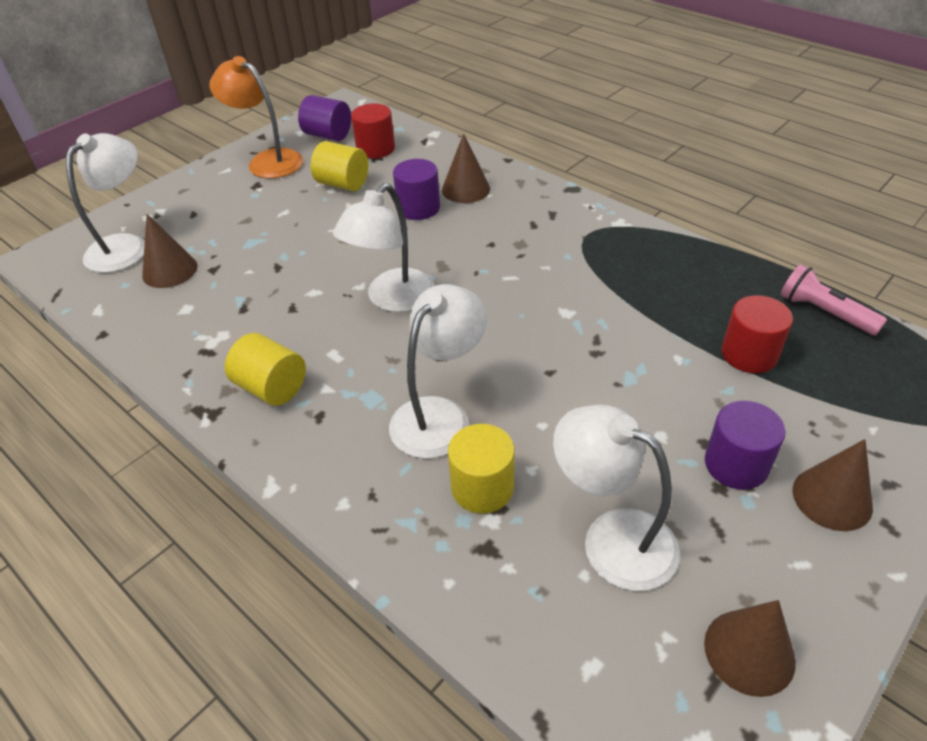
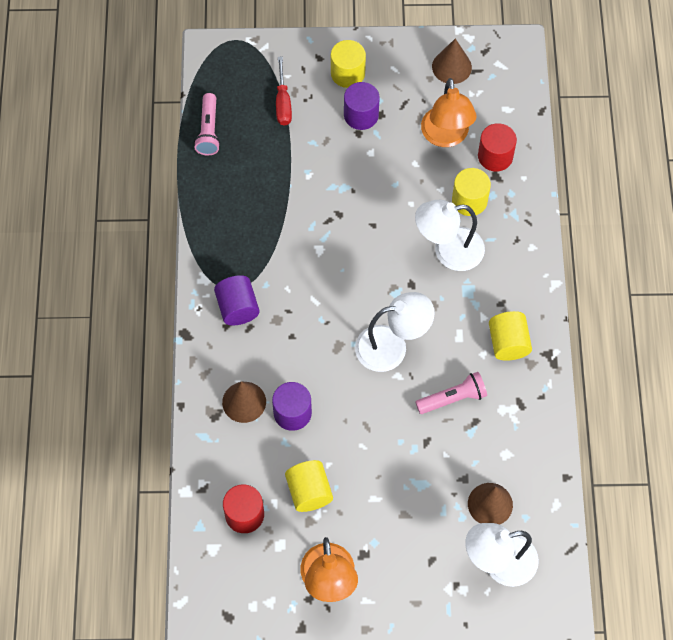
camera: 135 degrees left, 20 degrees up
purple cylinder [298,95,351,141] -> purple cylinder moved to [214,275,260,326]
white lamp [553,405,680,591] -> orange lamp [421,78,477,147]
red cylinder [722,295,793,373] -> red cylinder moved to [478,123,517,172]
brown cone [792,439,873,531] -> yellow cylinder [331,40,366,88]
none -> red screwdriver [276,56,292,126]
none -> pink flashlight [415,372,487,414]

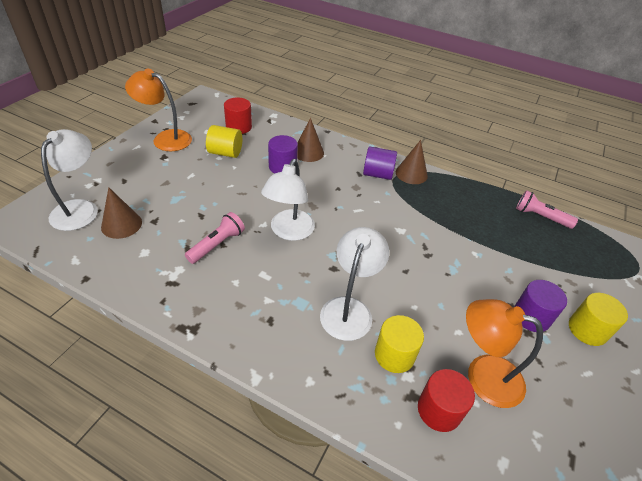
camera: 115 degrees right, 20 degrees down
red screwdriver [276,56,292,126] -> none
pink flashlight [415,372,487,414] -> pink flashlight turned 150 degrees counterclockwise [185,212,245,264]
brown cone [432,38,472,84] -> brown cone moved to [396,140,428,184]
yellow cylinder [489,311,532,361] -> none

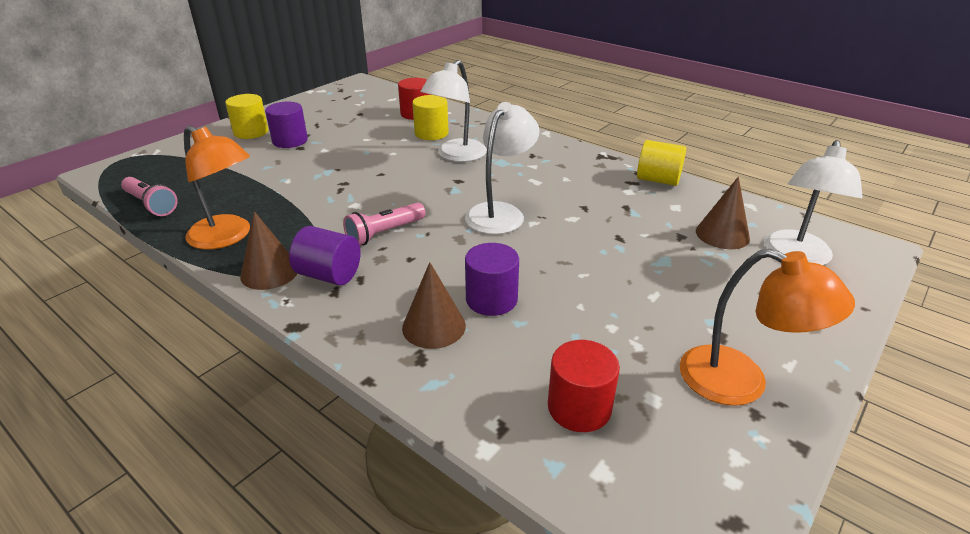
camera: 165 degrees left, 10 degrees down
pink flashlight [185,212,245,264] -> pink flashlight moved to [343,203,426,245]
yellow cylinder [206,125,242,158] -> yellow cylinder moved to [637,140,686,186]
orange lamp [466,299,543,408] -> orange lamp moved to [184,126,250,250]

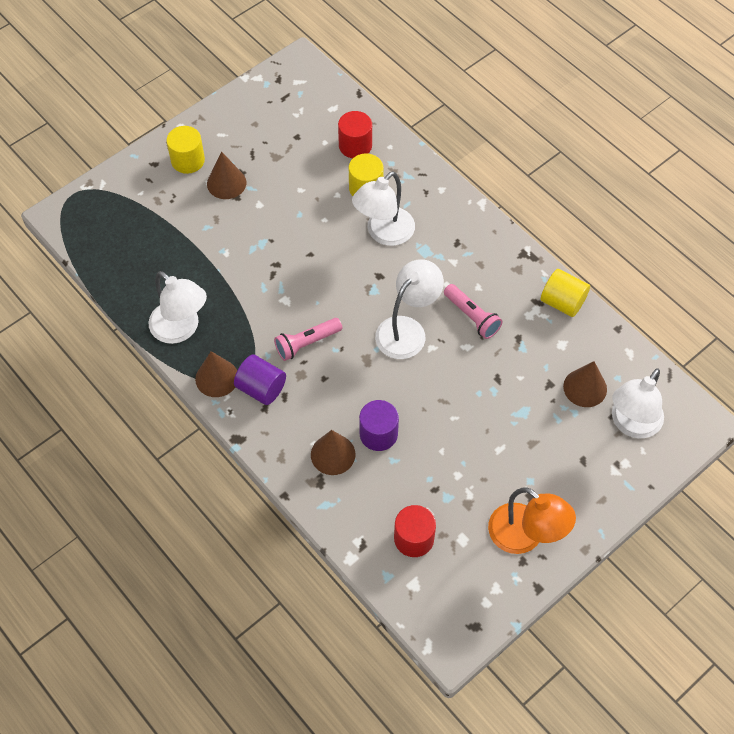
camera: 10 degrees right, 25 degrees up
pink flashlight [121,177,178,216] -> pink flashlight moved to [444,284,502,339]
orange lamp [184,126,250,250] -> white lamp [148,271,207,344]
purple cylinder [265,102,308,148] -> brown cone [207,152,246,199]

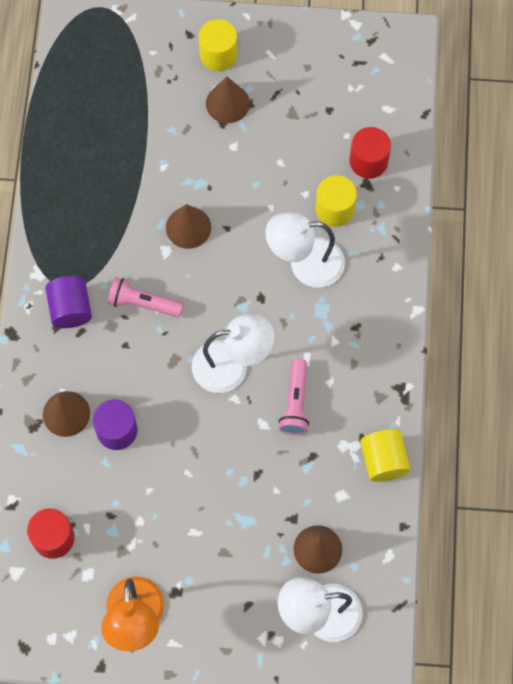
camera: 45 degrees right, 10 degrees up
white lamp [148,271,207,344] -> none
brown cone [195,351,237,397] -> brown cone moved to [166,204,211,249]

